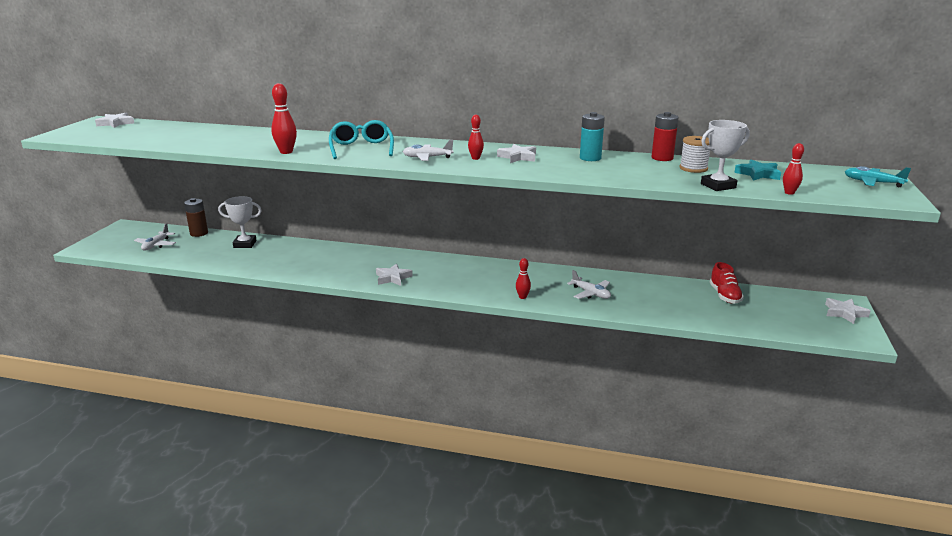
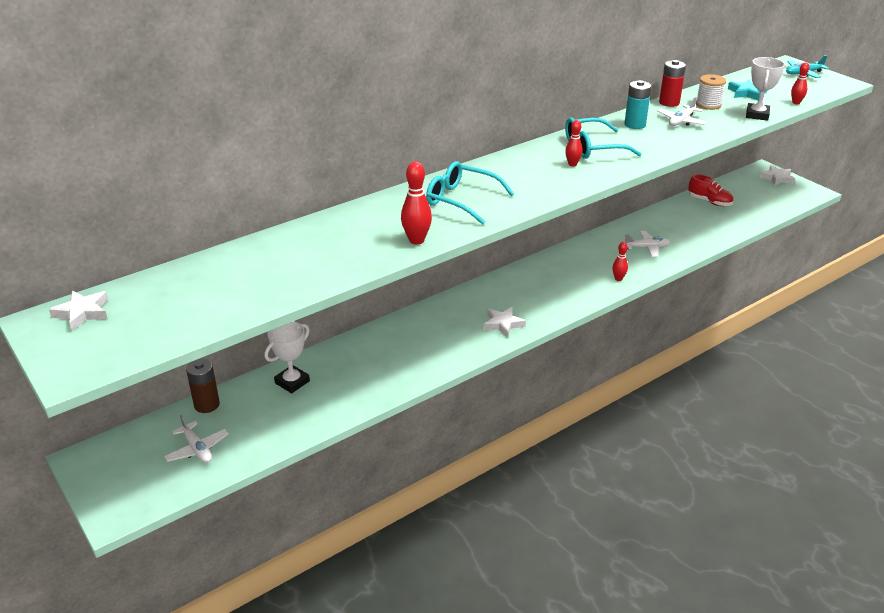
camera: 50 degrees left, 10 degrees up
white plane [403,140,454,161] -> white plane moved to [657,97,707,126]
white star [497,144,536,163] -> turquoise glasses [565,117,641,159]

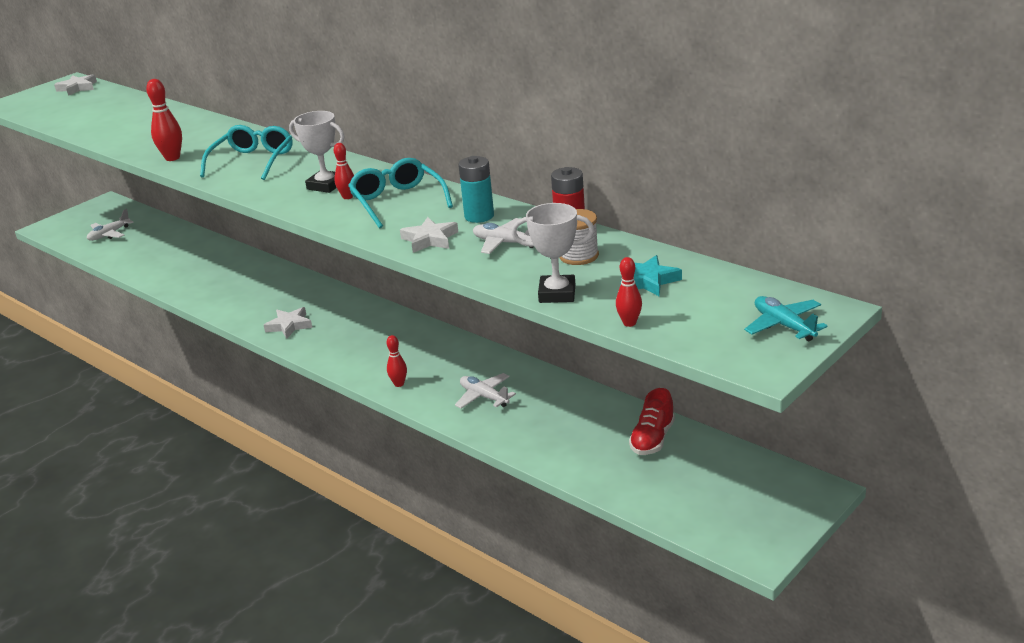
camera: 80 degrees right, 5 degrees down
brown battery [186,359,220,413] -> none
white trophy [264,321,310,393] -> white trophy moved to [289,111,345,193]
white plane [624,231,670,257] -> white plane turned 150 degrees clockwise [455,373,516,408]
white star [759,165,795,186] -> white star moved to [400,217,458,253]

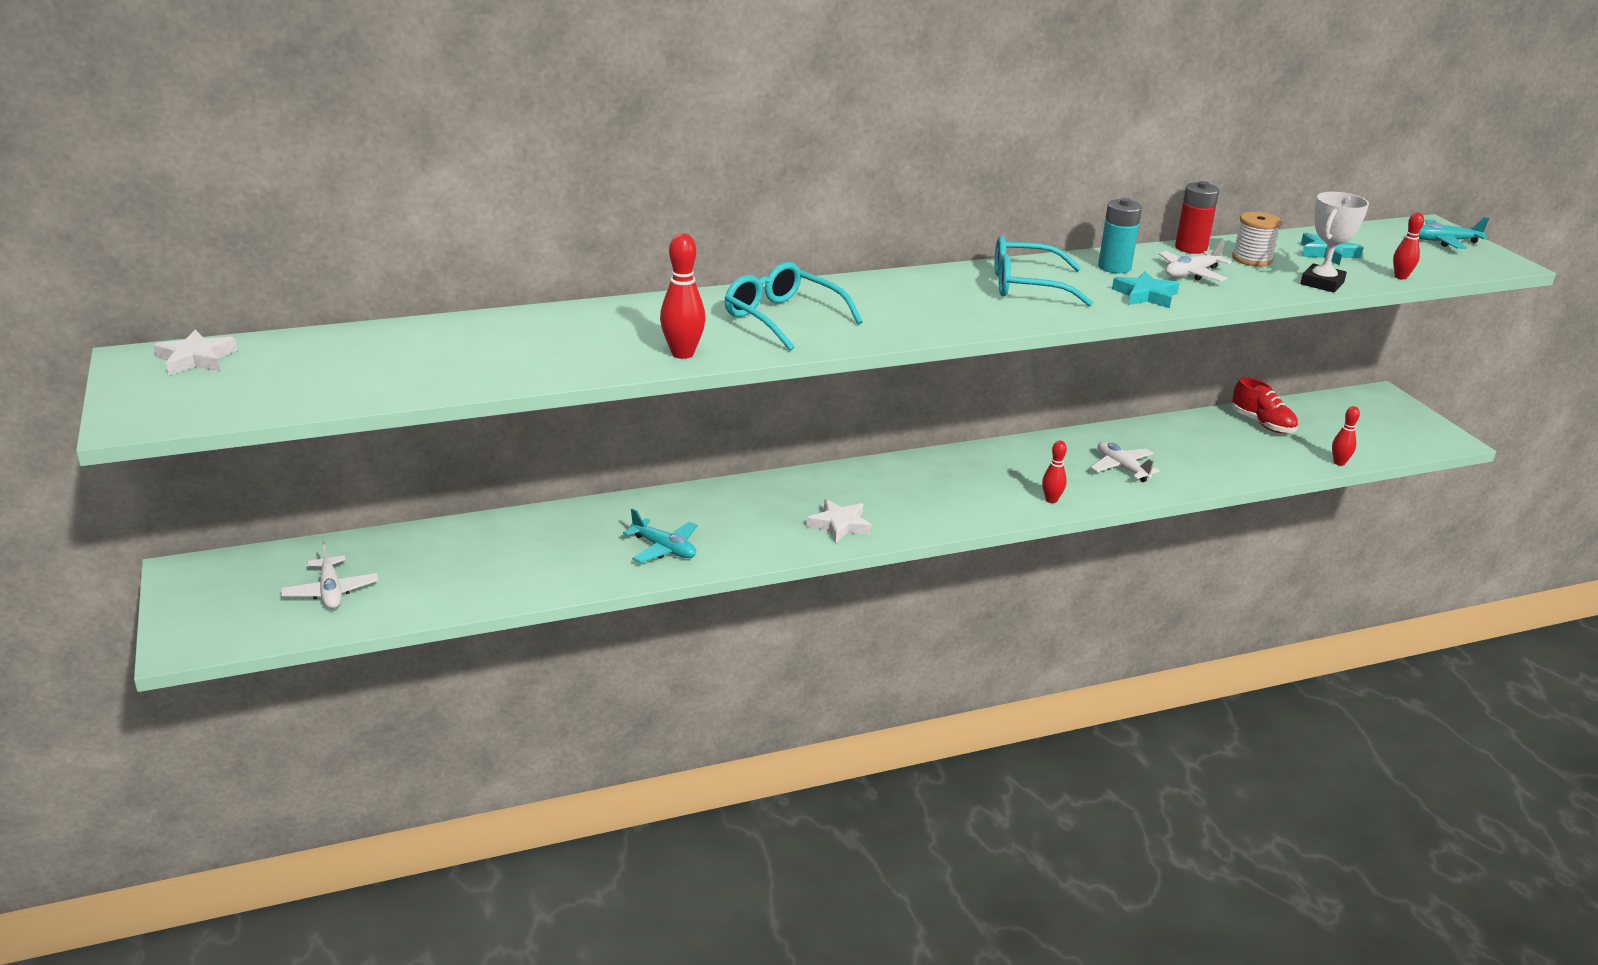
camera: 65 degrees left, 0 degrees up
white trophy [289,111,345,193] -> none
red bowling pin [334,143,354,199] -> red bowling pin moved to [1332,406,1360,466]
white star [400,217,458,253] -> turquoise star [1112,271,1179,308]
white plane [455,373,516,408] -> white plane turned 75 degrees clockwise [1090,442,1160,482]
none -> turquoise plane [623,509,697,563]

